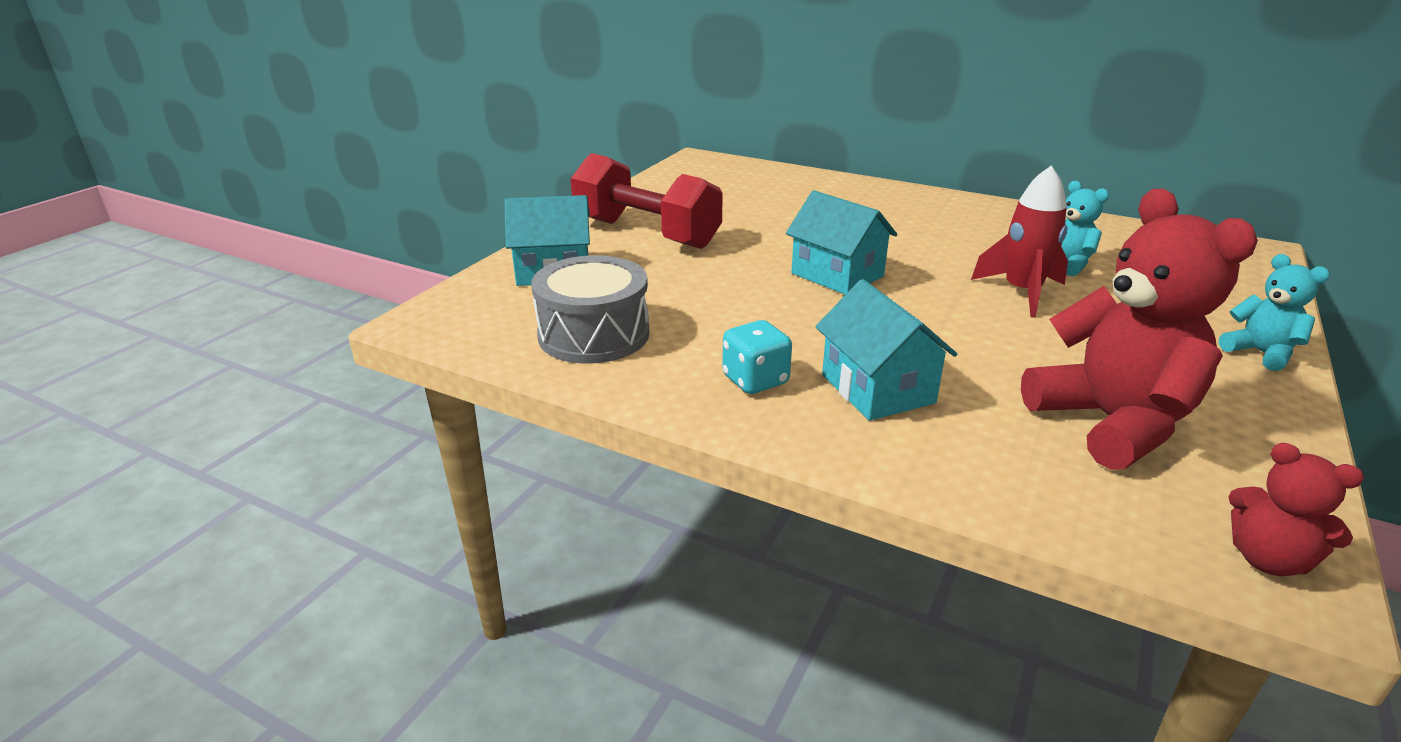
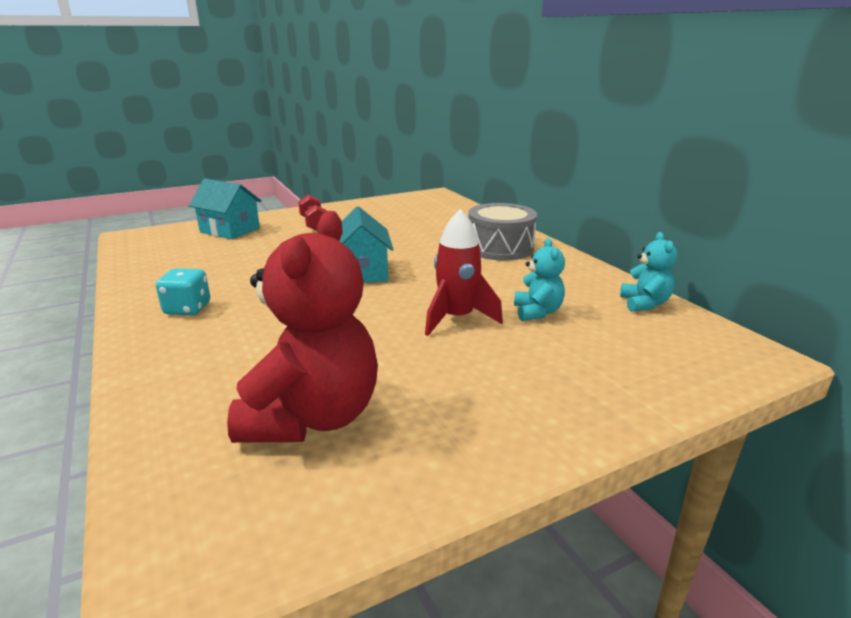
camera: 35 degrees right, 5 degrees down
grey drum [531,255,649,364] -> grey drum moved to [468,203,537,261]
red dumbbell [570,153,723,249] -> red dumbbell [298,195,327,231], size x0.52
turquoise house [815,279,957,421] -> none
turquoise teddy bear [1219,254,1330,371] -> turquoise teddy bear moved to [620,232,677,312]
red teddy bear [1229,443,1364,576] -> none

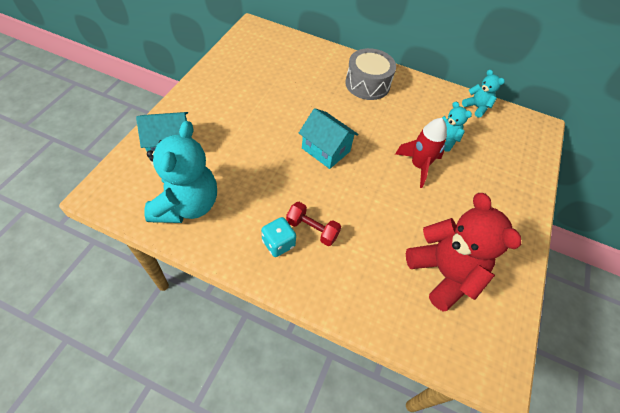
camera: 45 degrees left, 30 degrees up
red dumbbell [298,195,327,231] -> red dumbbell moved to [286,202,341,246]
none -> turquoise teddy bear [144,121,217,223]

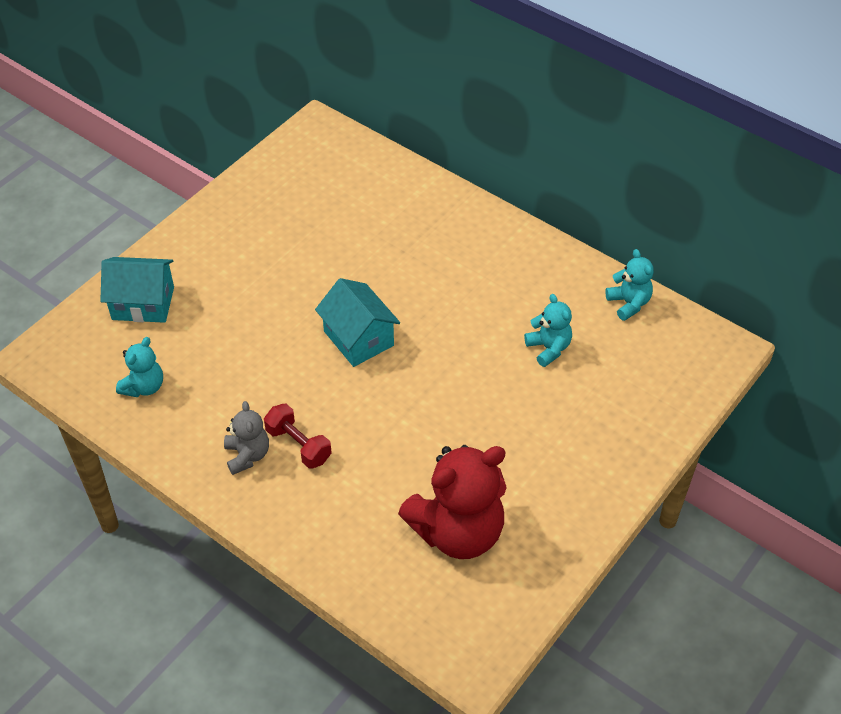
camera: 20 degrees right, 5 degrees down
turquoise teddy bear [144,121,217,223] -> turquoise teddy bear [116,337,163,397], size x0.50
turquoise dice [261,217,296,257] -> grey teddy bear [224,401,269,475]
grey drum [345,48,396,100] -> none
red rocket [395,118,447,188] -> none
red teddy bear [406,193,521,311] -> red teddy bear turned 75 degrees clockwise [398,445,507,559]

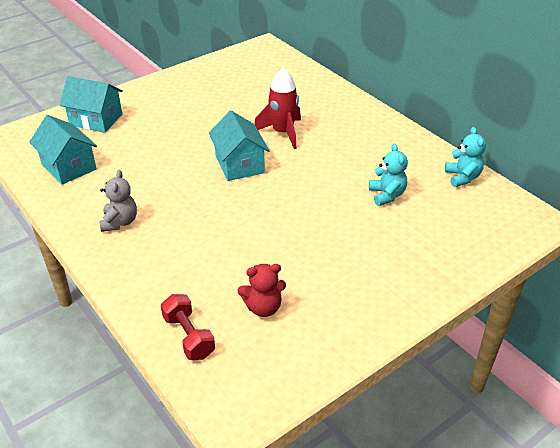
camera: 15 degrees right, 10 degrees down
turquoise teddy bear [116,337,163,397] -> turquoise house [29,115,97,185]
red dumbbell [264,404,332,469] -> red dumbbell moved to [161,294,215,360]
red teddy bear [398,445,507,559] -> red teddy bear [238,264,286,317], size x0.50
none -> red rocket [254,67,301,149]

